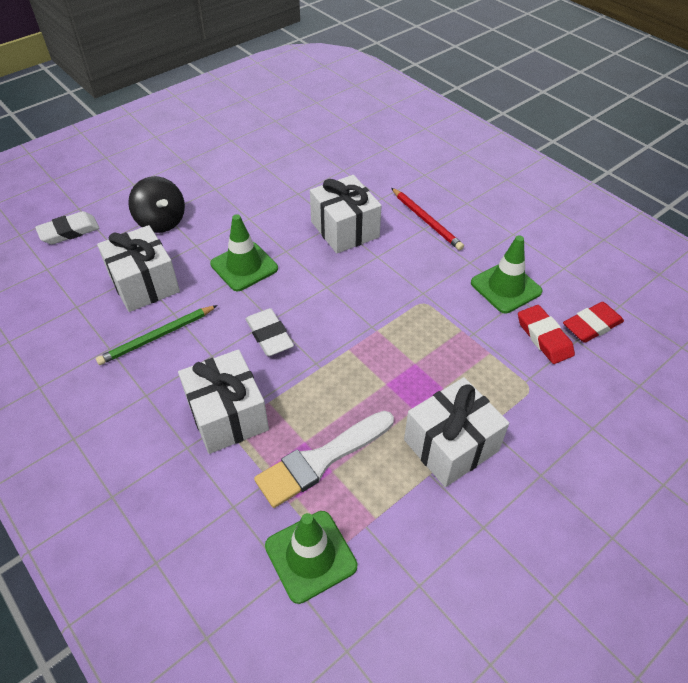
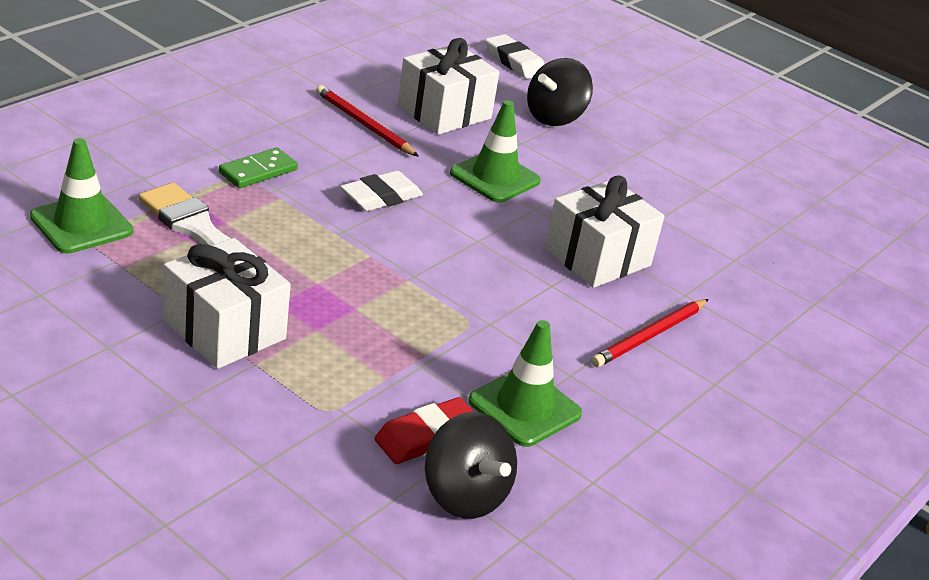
camera: 75 degrees right, 15 degrees down
green pencil [96,305,218,365] -> red pencil [316,85,419,157]
white gift [178,349,269,454] -> green domino [219,147,298,188]
red eraser [563,302,624,343] -> black spinning top [425,412,517,519]

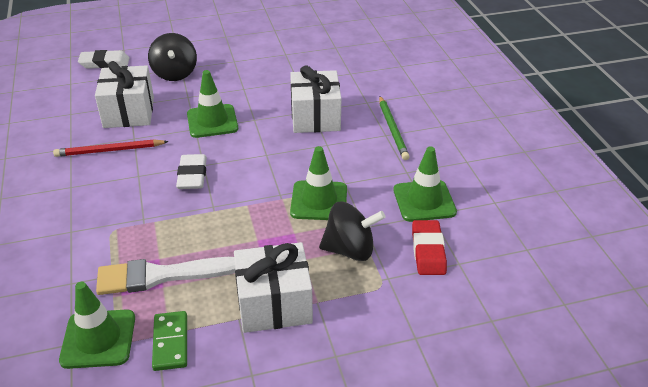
camera: 50 degrees left, 5 degrees up
green domino [219,147,298,188] -> green domino moved to [152,311,187,371]
black spinning top [425,412,517,519] -> black spinning top moved to [319,202,386,261]
red pencil [591,299,709,367] -> green pencil [379,96,410,160]
none -> green traffic cone [290,146,347,220]

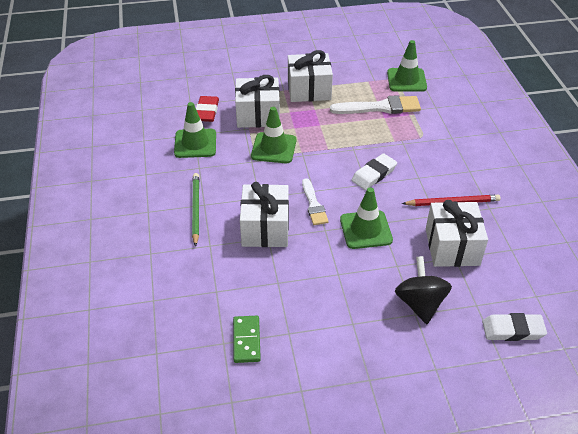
camera: 175 degrees left, 5 degrees up
green domino [152,311,187,371] -> green domino moved to [233,316,261,363]
white eraser [176,154,207,189] -> white eraser turned 45 degrees clockwise [351,153,397,190]
black spinning top [319,202,386,261] -> white gift [235,75,280,128]
none -> white brush [302,178,329,225]

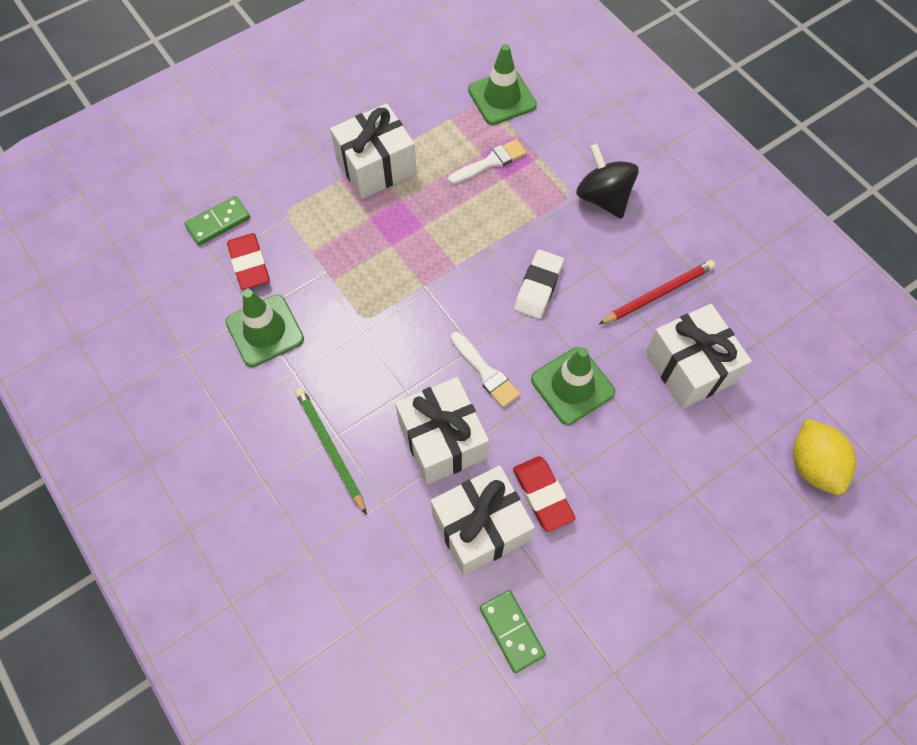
camera: 25 degrees left, 20 degrees up
white gift [235,75,280,128] -> white gift moved to [431,466,535,575]
green traffic cone [251,107,296,163] -> none
white brush [330,95,421,114] -> white brush [448,139,526,185], size x0.63
black spinning top [395,256,452,324] -> black spinning top moved to [576,143,639,218]
white eraser [482,313,547,341] -> yellow lemon [793,419,856,495]
none -> green domino [184,196,250,246]
none -> red eraser [513,456,576,532]

